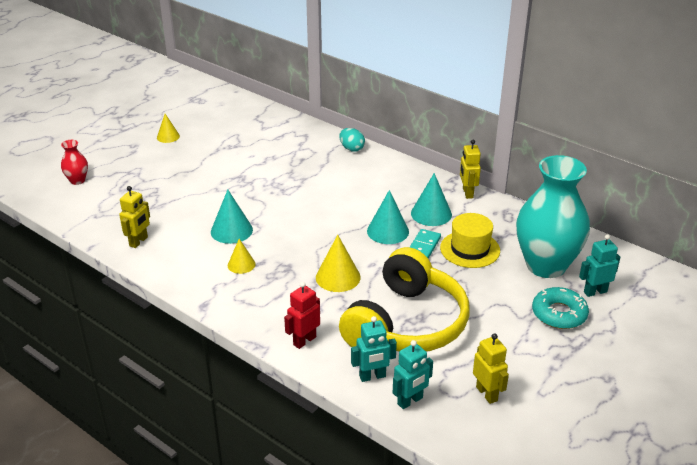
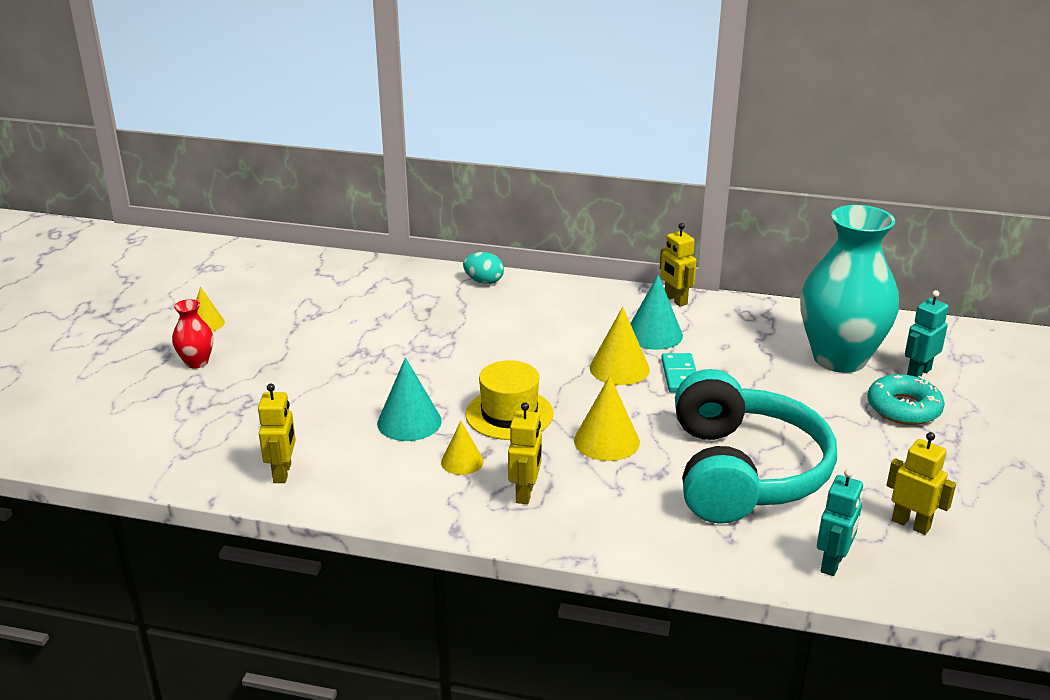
camera: 25 degrees left, 5 degrees down
red vase [61,140,88,185] -> red vase moved to [172,299,213,369]
red robot [284,282,320,349] -> none
yellow headphones [339,247,470,352] -> turquoise headphones [675,369,837,524]
turquoise robot [351,316,397,382] -> none
turquoise cone [367,190,409,244] -> yellow cone [590,307,650,385]
yellow hat [440,213,500,268] -> yellow hat moved to [465,360,554,440]
none -> yellow robot [508,402,542,504]

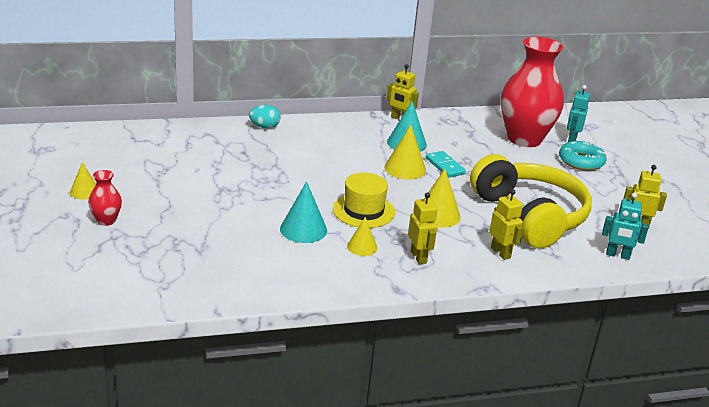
camera: 30 degrees left, 0 degrees up
yellow robot [258,384,296,483] -> yellow robot moved to [489,189,524,260]
turquoise headphones [675,369,837,524] -> yellow headphones [470,154,592,248]
turquoise vase [800,205,899,373] -> red vase [501,37,564,147]
turquoise robot [817,469,863,576] -> turquoise robot turned 105 degrees clockwise [602,193,649,260]

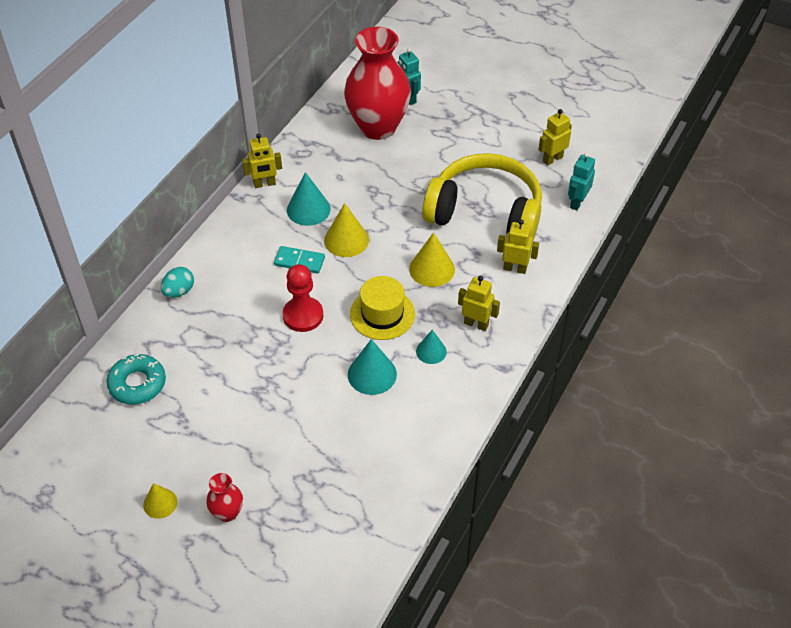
camera: 45 degrees left, 20 degrees up
yellow cone [347,217,377,256] -> turquoise cone [416,330,447,364]
turquoise domino [426,151,466,178] -> turquoise domino moved to [274,246,325,274]
turquoise donut [559,140,607,171] -> turquoise donut moved to [107,354,166,405]
turquoise robot [602,193,649,260] -> turquoise robot turned 150 degrees clockwise [568,152,595,210]
none -> red pawn [283,264,323,332]

